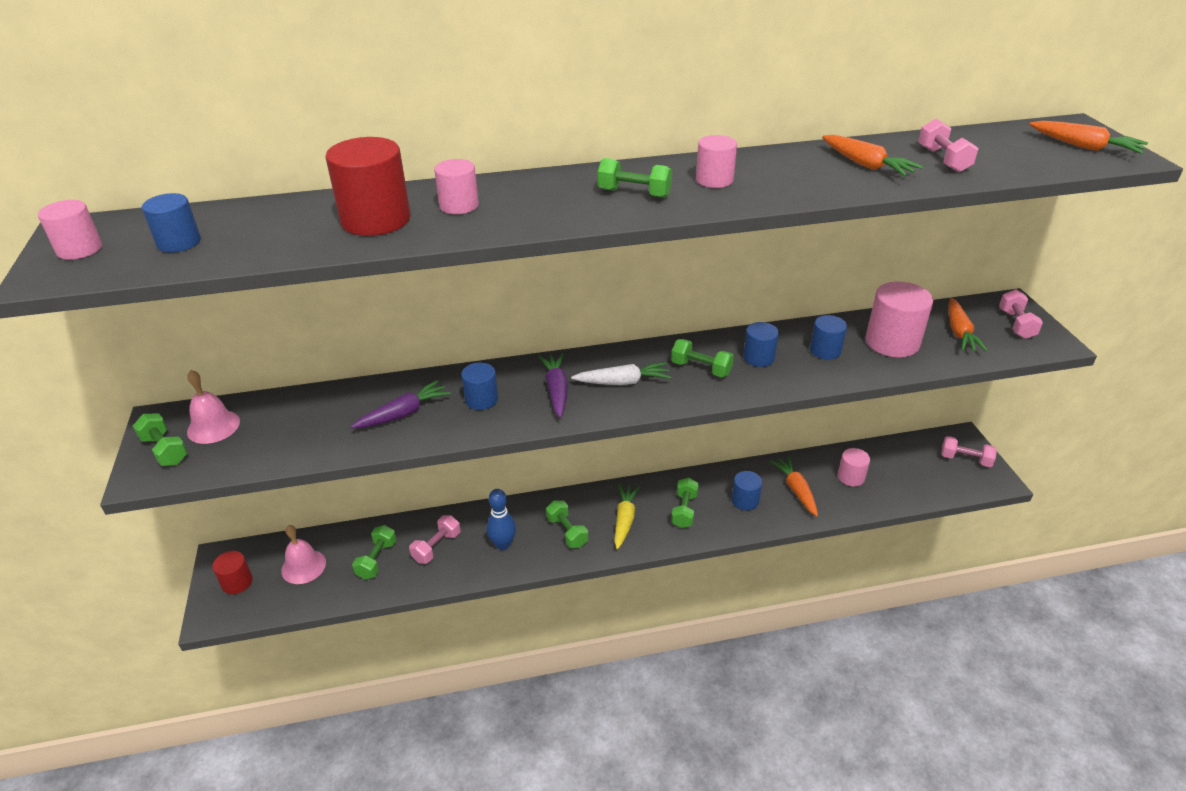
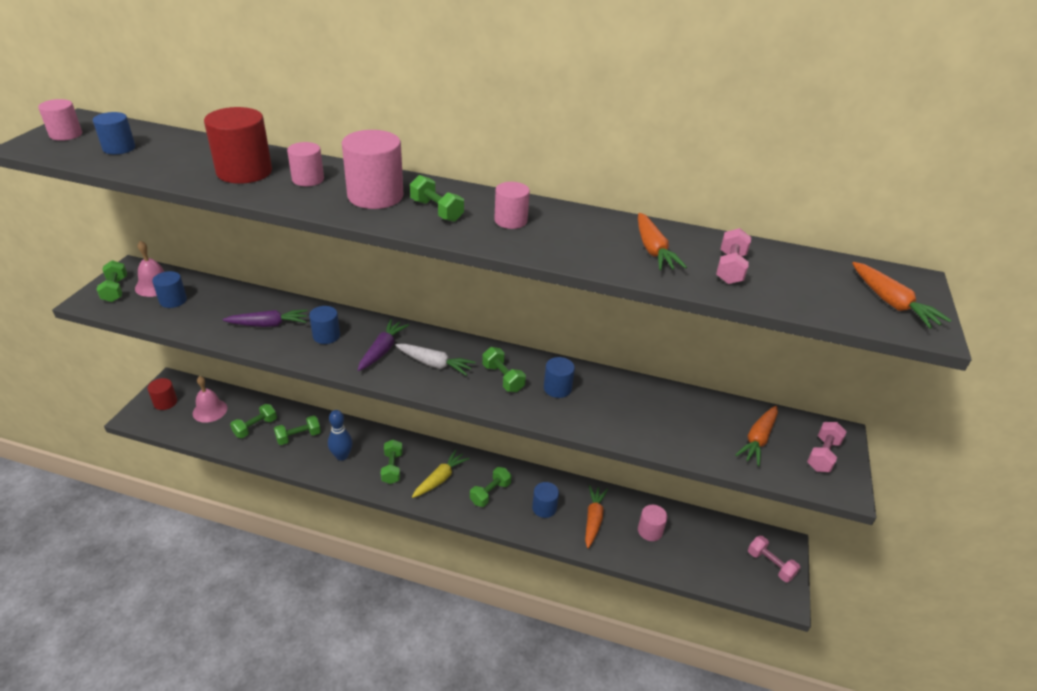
camera: 25 degrees right, 0 degrees up
pink dumbbell [409,515,461,564] -> green dumbbell [274,416,321,445]
blue cylinder [810,315,847,360] -> blue cylinder moved to [152,271,187,308]
pink cylinder [866,281,933,357] -> pink cylinder moved to [342,130,403,209]

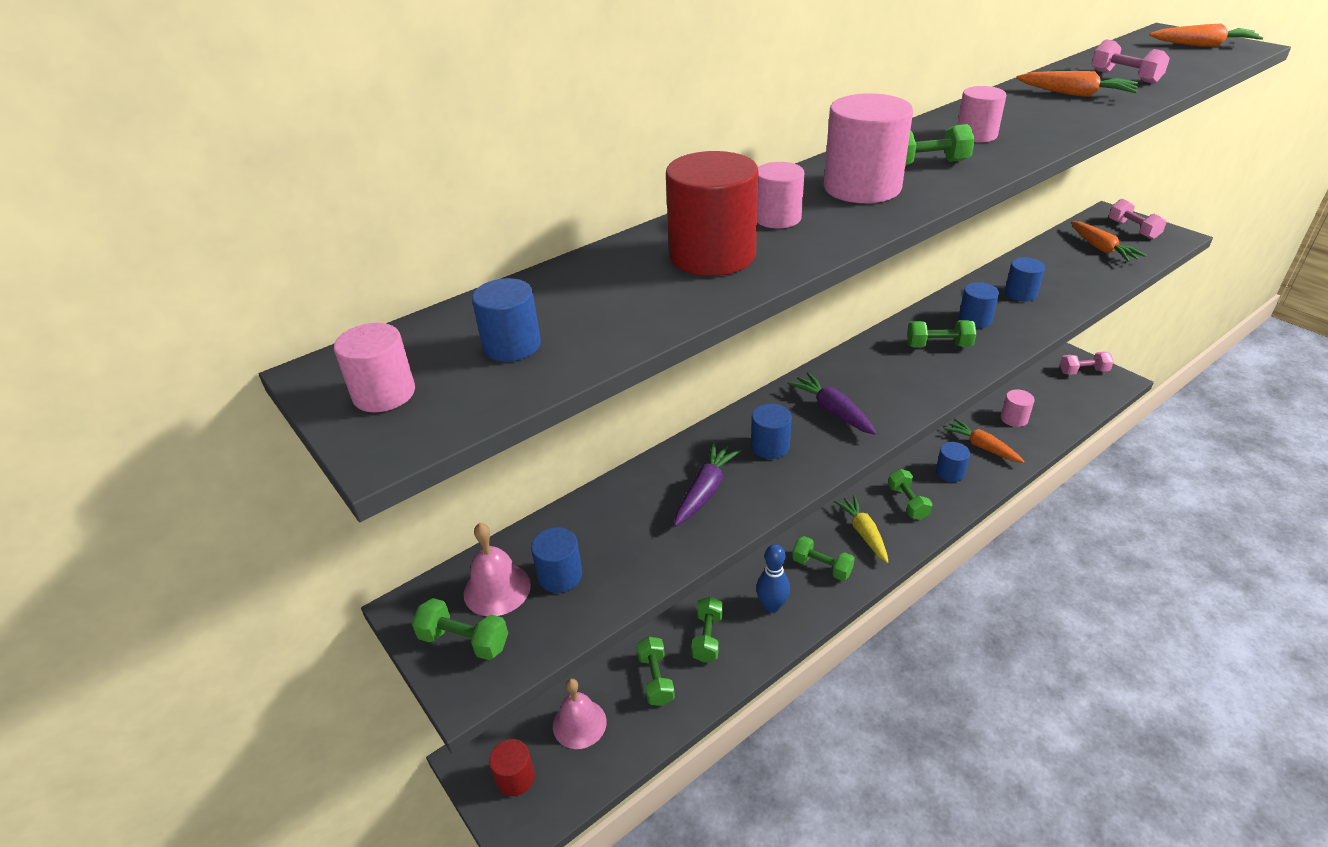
camera: 50 degrees left, 0 degrees up
white carrot [395,344,475,376] -> none
none -> blue cylinder [1005,257,1045,301]

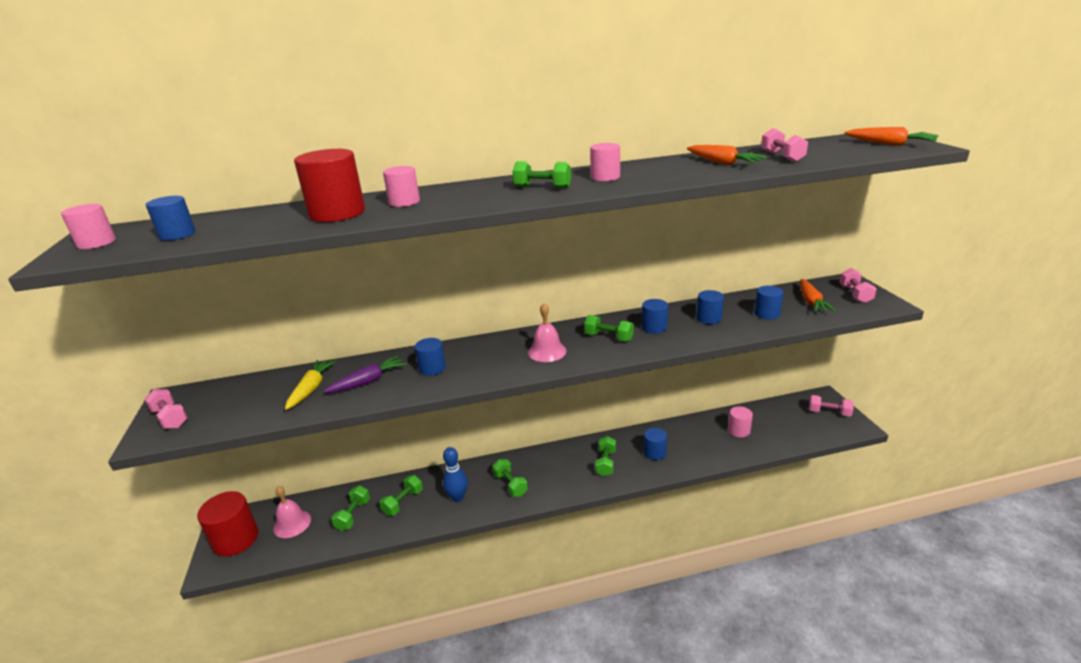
camera: 25 degrees right, 10 degrees down
green dumbbell [412,598,508,660] -> pink dumbbell [145,389,187,429]
pink bell [464,523,531,616] -> pink bell moved to [528,303,566,362]
red cylinder [489,739,535,796] -> red cylinder [197,491,258,557], size x1.72
blue cylinder [531,527,582,593] -> blue cylinder moved to [754,286,784,319]
purple carrot [787,372,877,435] -> none
pink cylinder [824,93,913,203] -> none
yellow carrot [834,495,889,563] -> yellow carrot moved to [285,360,336,410]
orange carrot [944,419,1025,463] -> none

